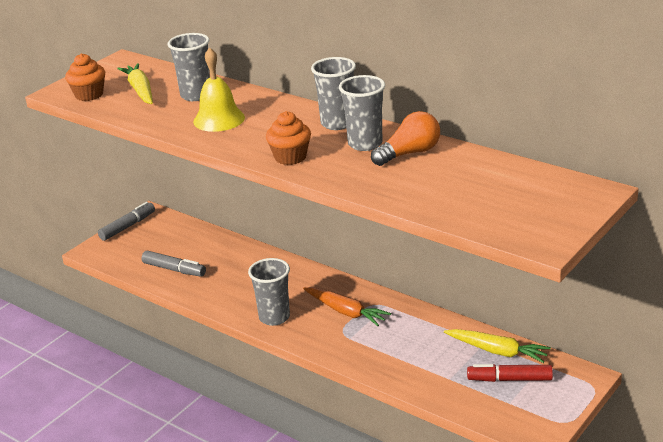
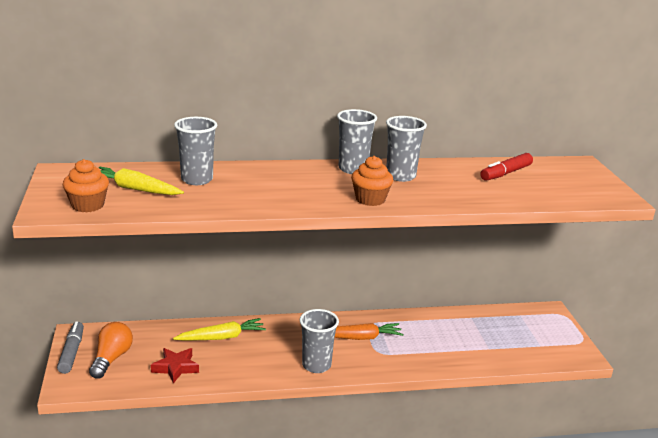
camera: 50 degrees left, 5 degrees down
grey marker [142,251,206,277] -> red star [151,348,199,384]
yellow bell [193,47,245,132] -> none
orange light bulb [371,111,440,166] -> orange light bulb moved to [89,322,133,379]
yellow carrot [444,329,551,363] -> yellow carrot moved to [173,318,266,341]
red marker [467,364,553,382] -> red marker moved to [480,153,533,181]

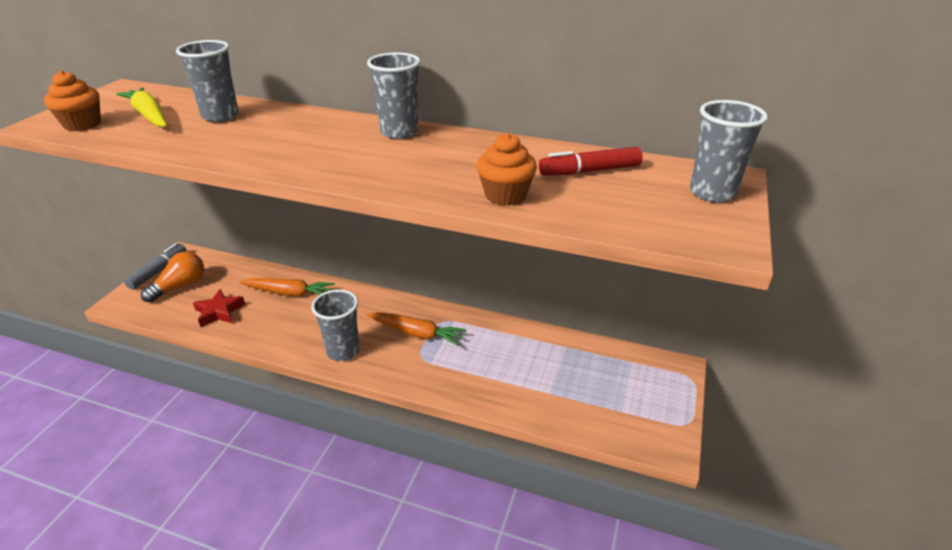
camera: 30 degrees right, 10 degrees up
yellow carrot [173,318,266,341] -> orange carrot [239,278,335,297]
orange cupcake [351,156,393,206] -> orange cupcake moved to [477,133,537,206]
grey cup [386,116,427,182] -> grey cup moved to [690,100,768,203]

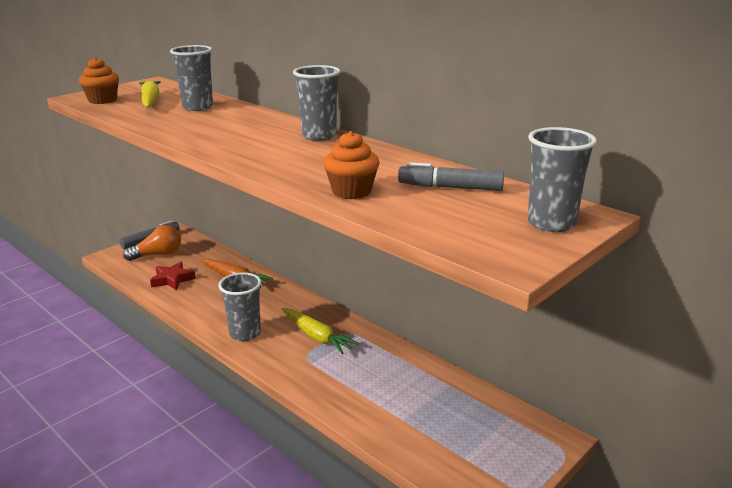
camera: 25 degrees right, 10 degrees down
orange carrot [367,312,467,346] -> yellow carrot [281,308,359,354]
red marker [539,147,643,176] -> grey marker [398,162,504,191]

